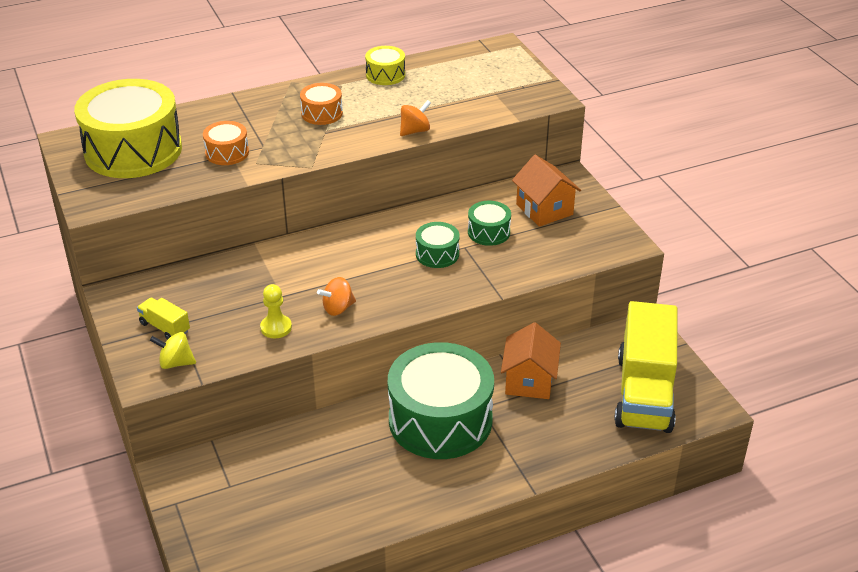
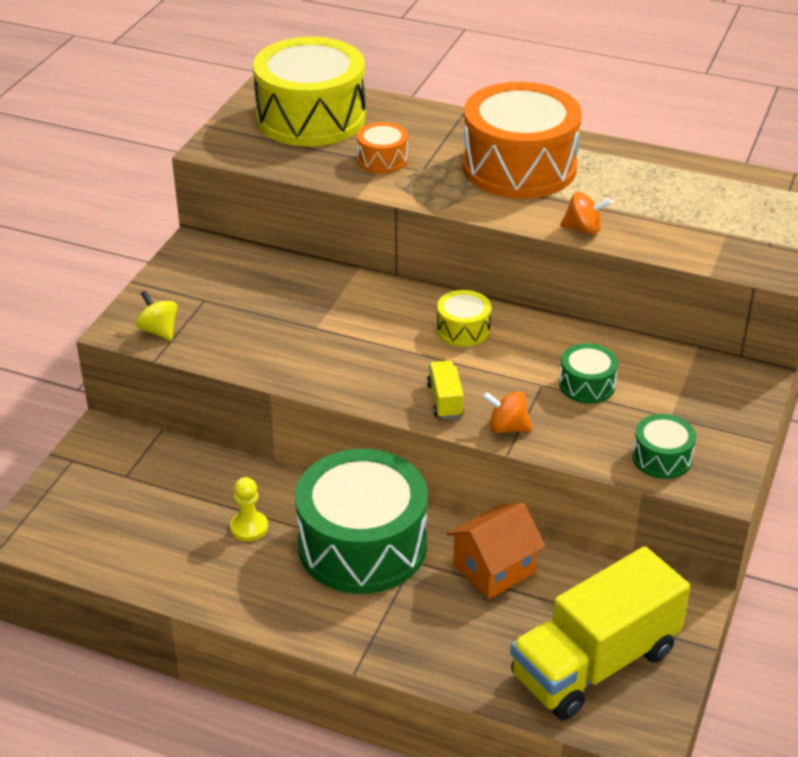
camera: 45 degrees right, 0 degrees up
yellow truck [137,297,190,340] -> yellow truck moved to [427,361,464,419]
yellow pawn [260,284,292,339] -> yellow pawn moved to [230,477,268,542]
orange drum [300,83,343,125] -> orange drum [462,82,582,199], size x2.24
orange spinning top [317,277,356,316] -> orange spinning top moved to [483,391,532,433]
yellow drum [365,46,405,85] -> yellow drum moved to [437,290,491,347]
green drum [416,222,460,268] -> green drum moved to [632,414,696,479]
orange house [512,155,581,227] -> none

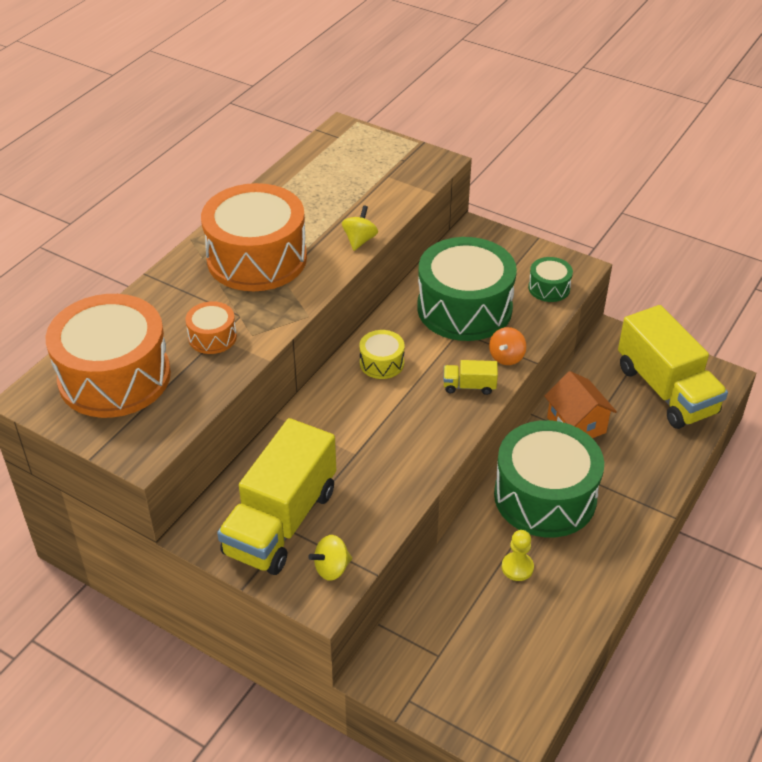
camera: 80 degrees left, 5 degrees up
yellow drum [253,37,366,146] -> orange drum [46,294,171,418]
green drum [559,343,618,404] -> green drum [417,237,517,341], size x2.24
orange spinning top [560,192,612,235] -> yellow spinning top [342,205,378,251]
none -> yellow truck [217,418,336,575]

